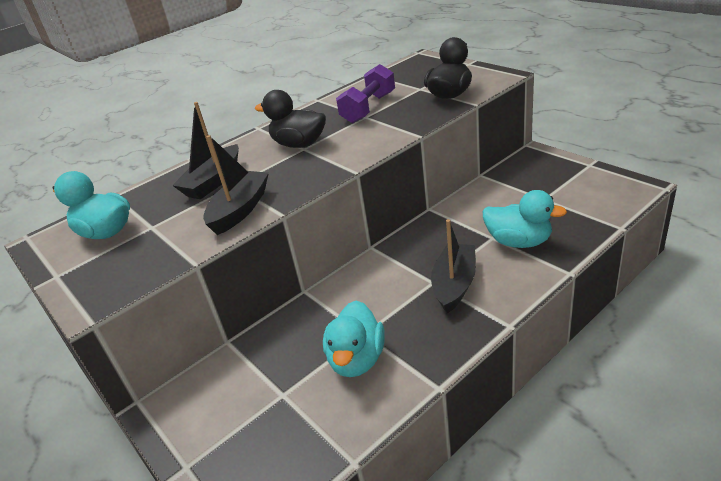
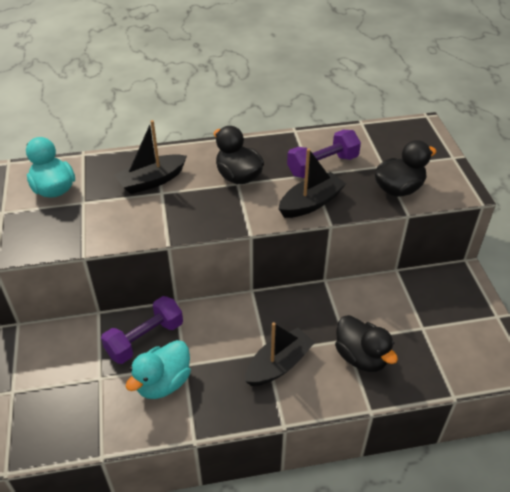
camera: 25 degrees right, 10 degrees up
black boat [203,135,269,235] -> black boat moved to [279,148,346,218]
turquoise duck [483,190,567,248] -> black duck [335,315,398,372]
none -> purple dumbbell [101,296,183,364]

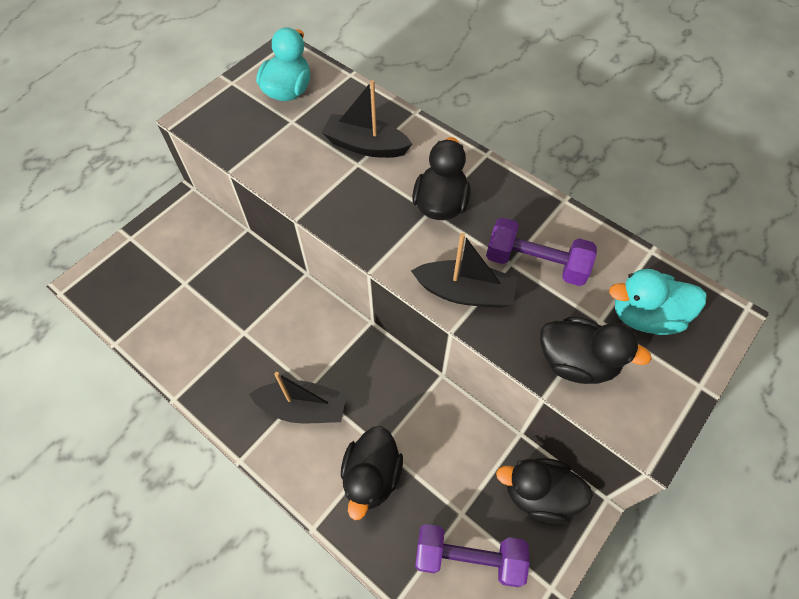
camera: 50 degrees right, 15 degrees up
purple dumbbell [101,296,183,364] -> purple dumbbell moved to [415,524,530,587]
turquoise duck [126,340,191,399] -> turquoise duck moved to [609,269,707,335]
none -> black duck [496,458,593,524]

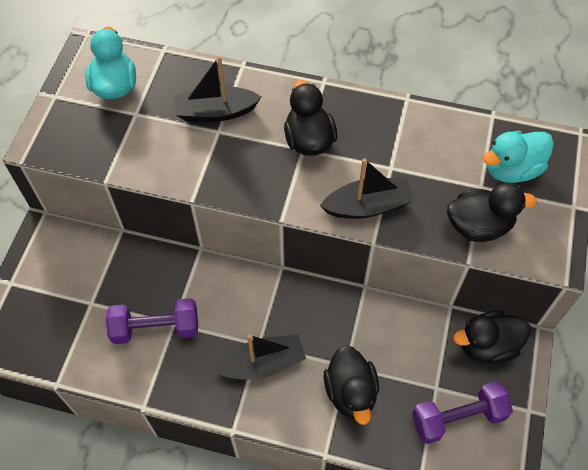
camera: 25 degrees left, 0 degrees up
purple dumbbell [486,217,597,286] -> purple dumbbell moved to [106,298,198,344]

